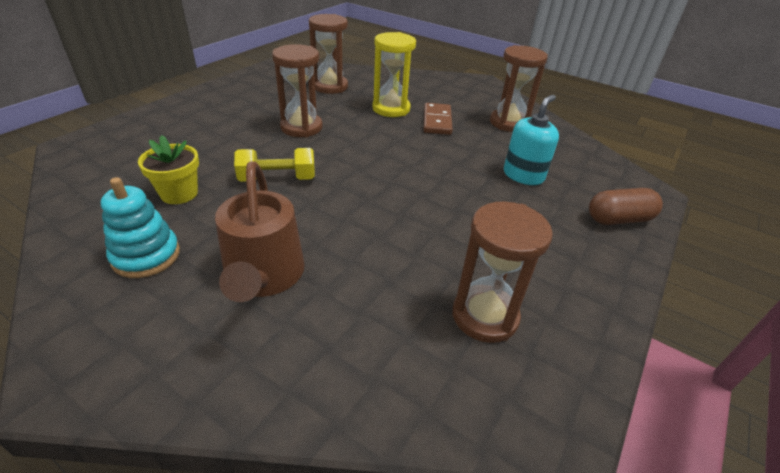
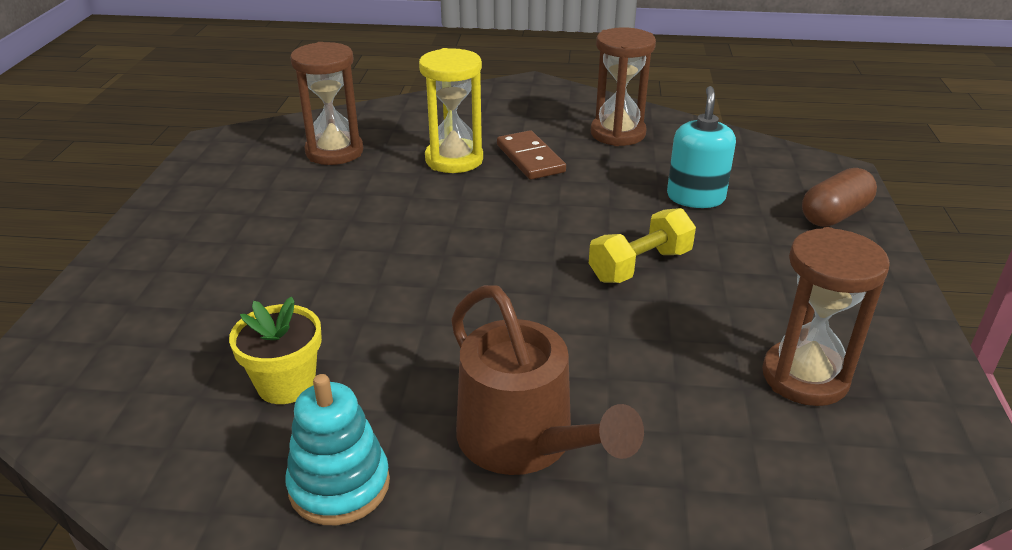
camera: 25 degrees left, 5 degrees down
yellow dumbbell [234,148,315,182] -> yellow dumbbell moved to [589,208,696,283]
brown hourglass [272,44,323,137] -> none

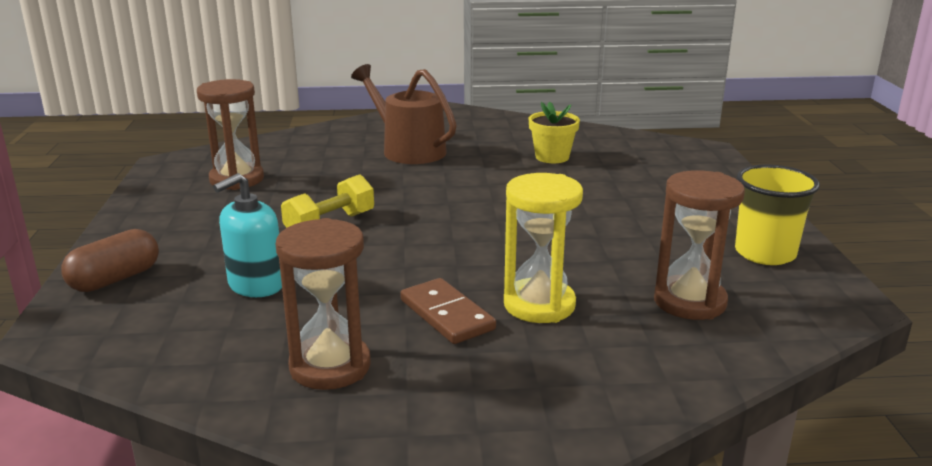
camera: 170 degrees right, 10 degrees down
turquoise stacking toy [285,374,390,525] -> none
turquoise soap dispenser [667,86,736,208] -> turquoise soap dispenser turned 45 degrees clockwise [213,173,282,297]
none -> yellow cup [735,164,820,265]

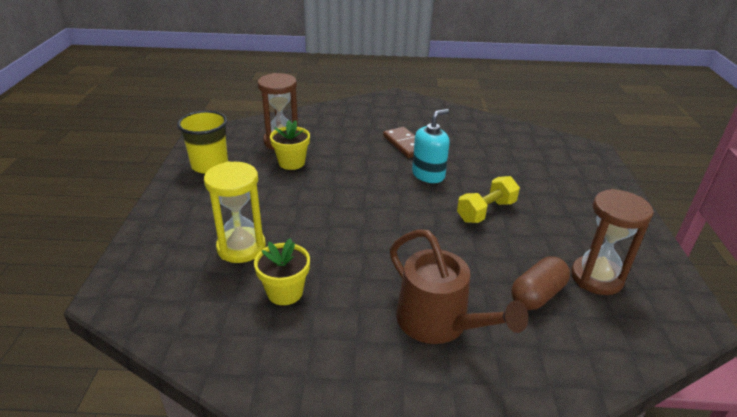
camera: 175 degrees left, 10 degrees up
brown capsule [61,229,159,292] -> brown capsule moved to [511,256,570,310]
turquoise soap dispenser [213,173,282,297] -> turquoise soap dispenser moved to [412,109,450,183]
brown hourglass [275,218,371,390] -> none
yellow hourglass [504,173,583,323] -> yellow hourglass moved to [204,161,266,263]
none -> yellow flower pot [270,120,310,170]

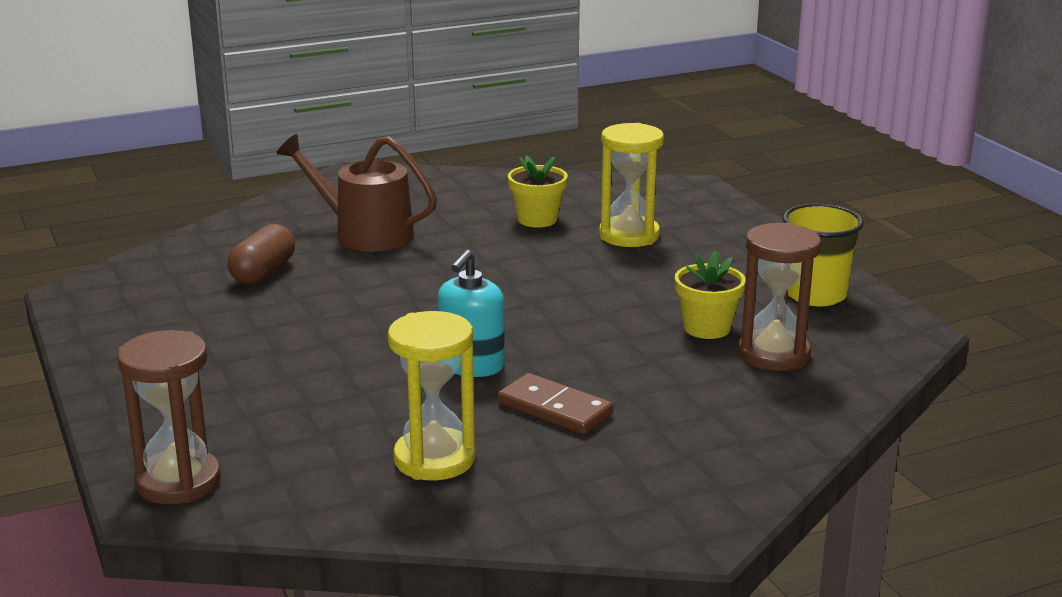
camera: 155 degrees right, 10 degrees down
yellow dumbbell [457,176,520,223] -> none
brown hourglass [571,189,654,295] -> brown hourglass moved to [117,330,221,504]
none -> yellow hourglass [388,311,476,481]

